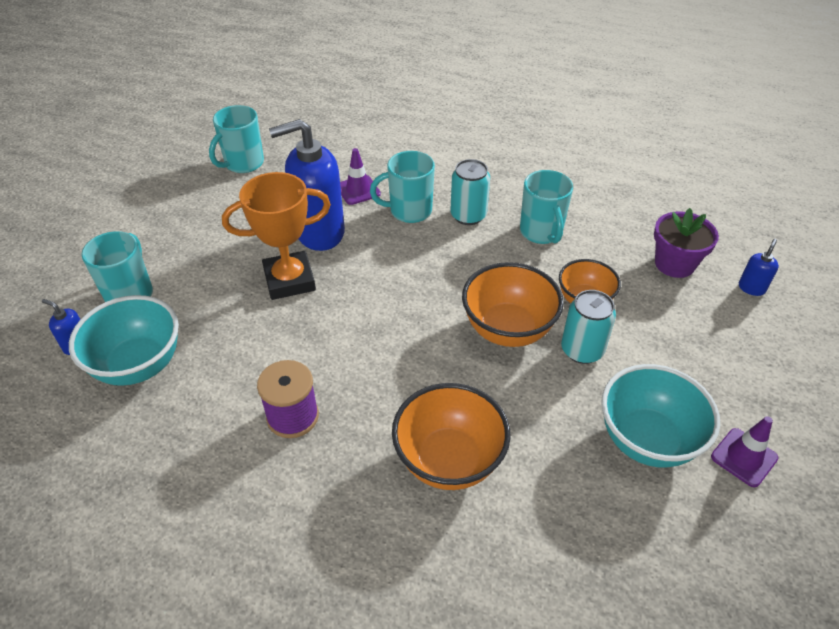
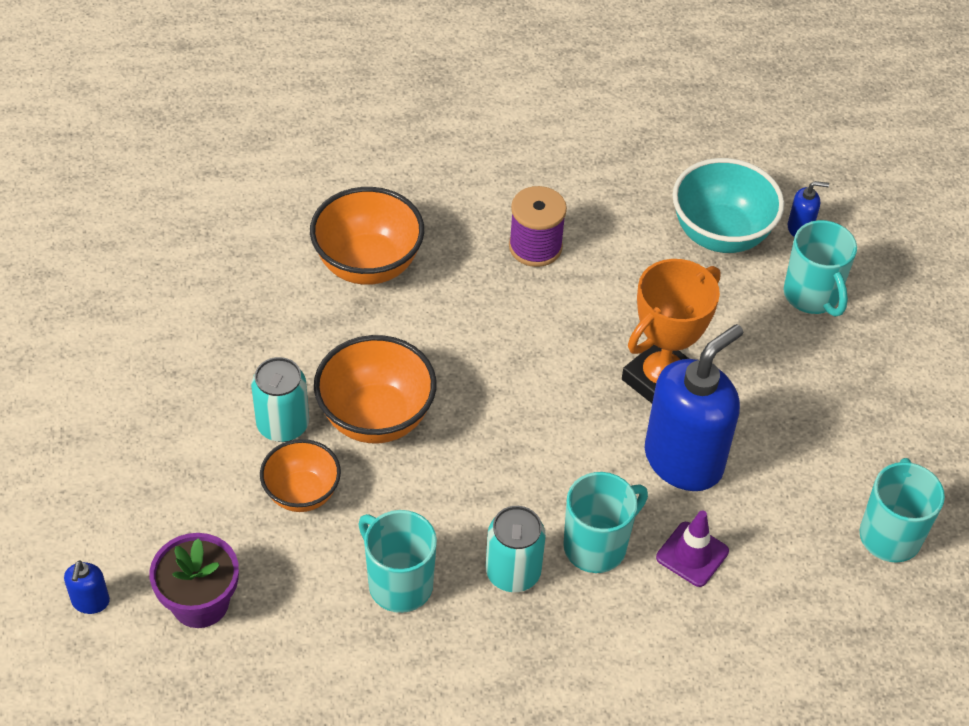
camera: 150 degrees right, 5 degrees up
turquoise bowl [601,364,720,468] -> none
purple traffic cone [711,416,778,487] -> none

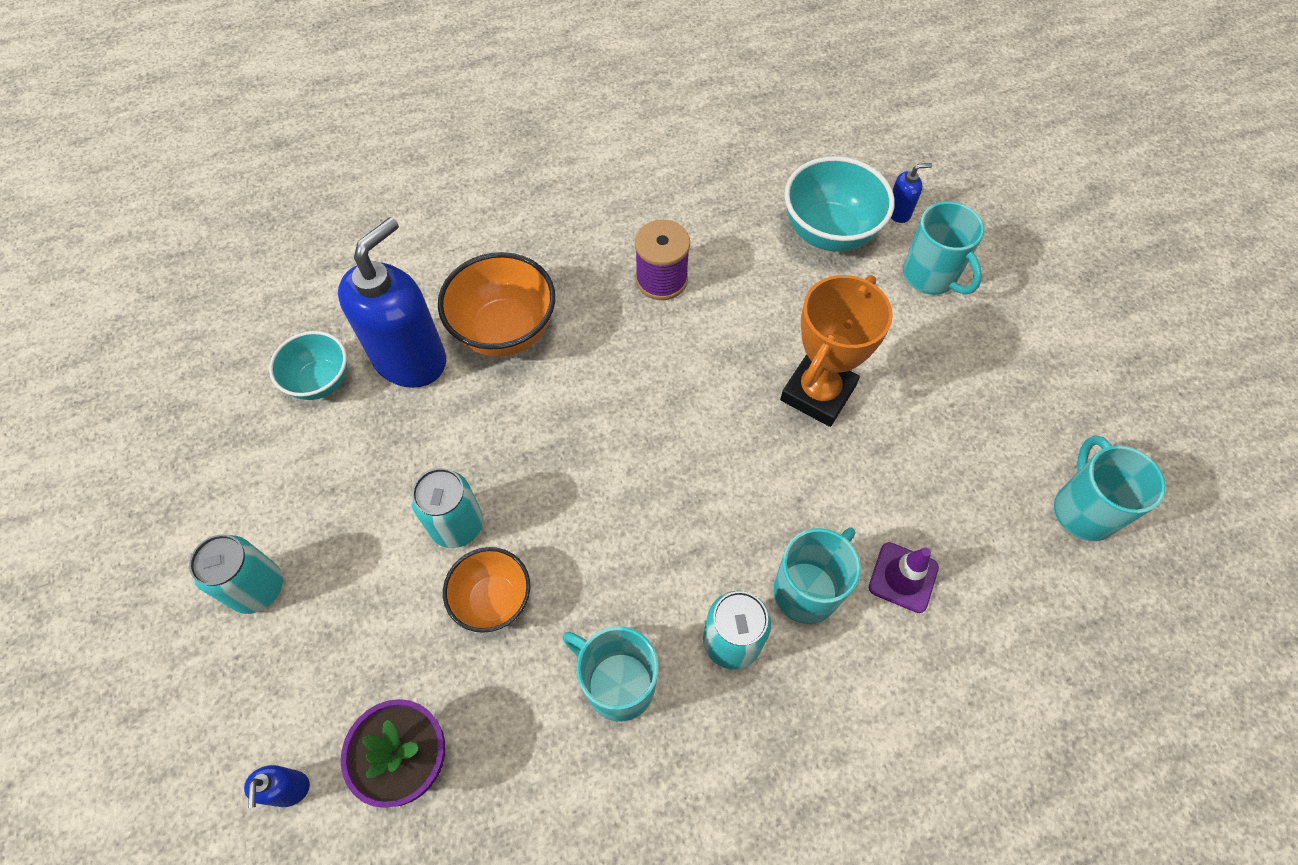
camera: 10 degrees left, 10 degrees up
orange bowl [314,335,436,443] -> none
blue soap dispenser [645,324,743,491] -> blue soap dispenser moved to [338,217,446,388]
none -> turquoise can [189,535,283,614]
none -> turquoise bowl [269,331,347,400]

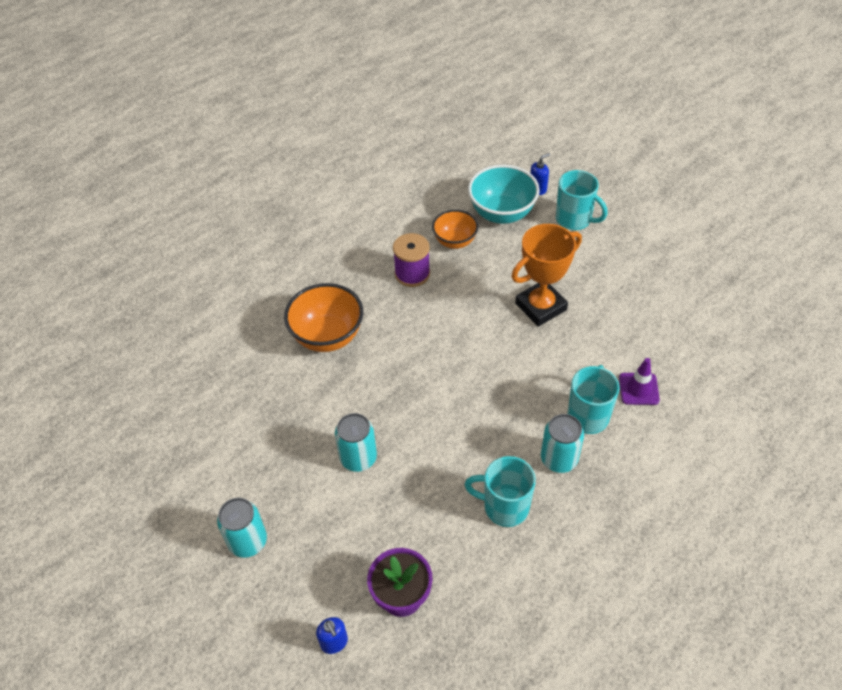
camera: 20 degrees left, 10 degrees down
turquoise bowl [269,331,347,400] -> none
blue soap dispenser [338,217,446,388] -> none
orange bowl [443,547,530,633] -> orange bowl moved to [432,210,478,249]
orange trophy [780,275,893,427] -> orange trophy turned 45 degrees clockwise [511,224,582,327]
turquoise mug [1054,435,1166,541] -> none

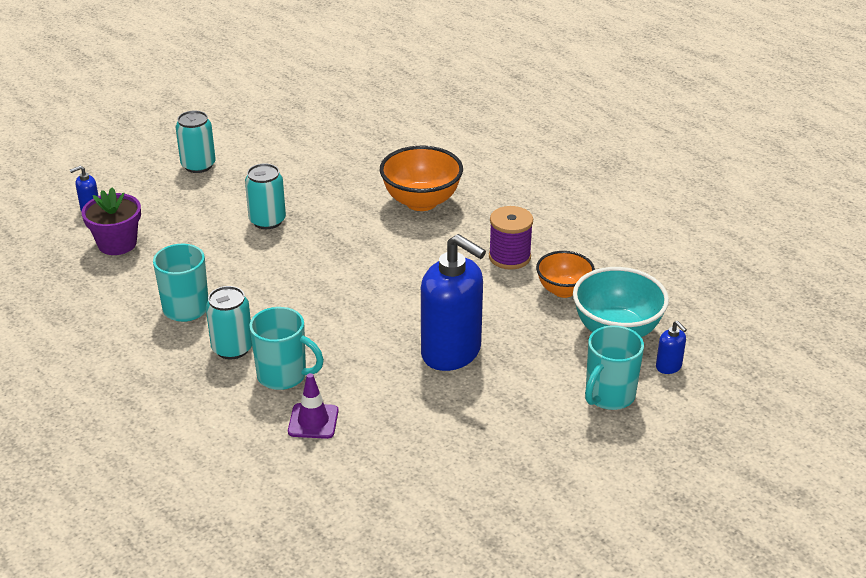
camera: 90 degrees right, 15 degrees down
orange trophy [511,224,582,327] -> blue soap dispenser [421,234,486,371]

